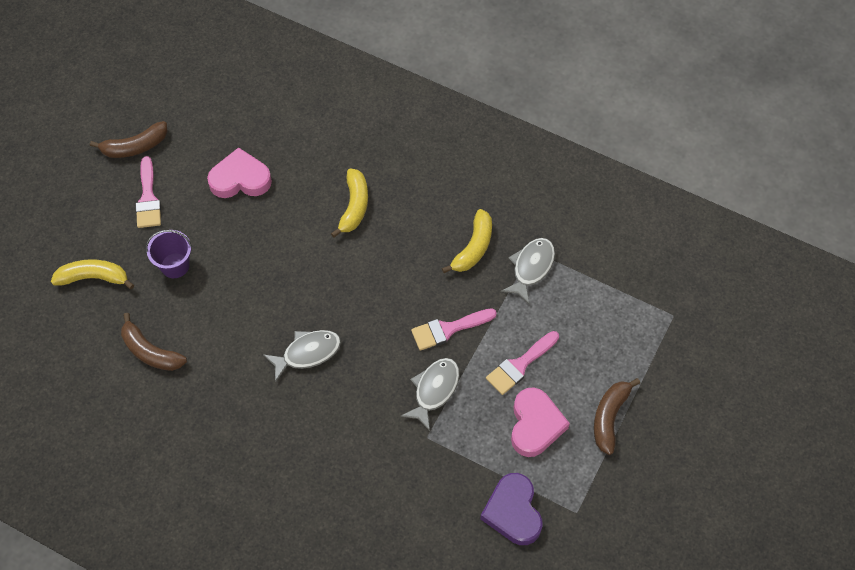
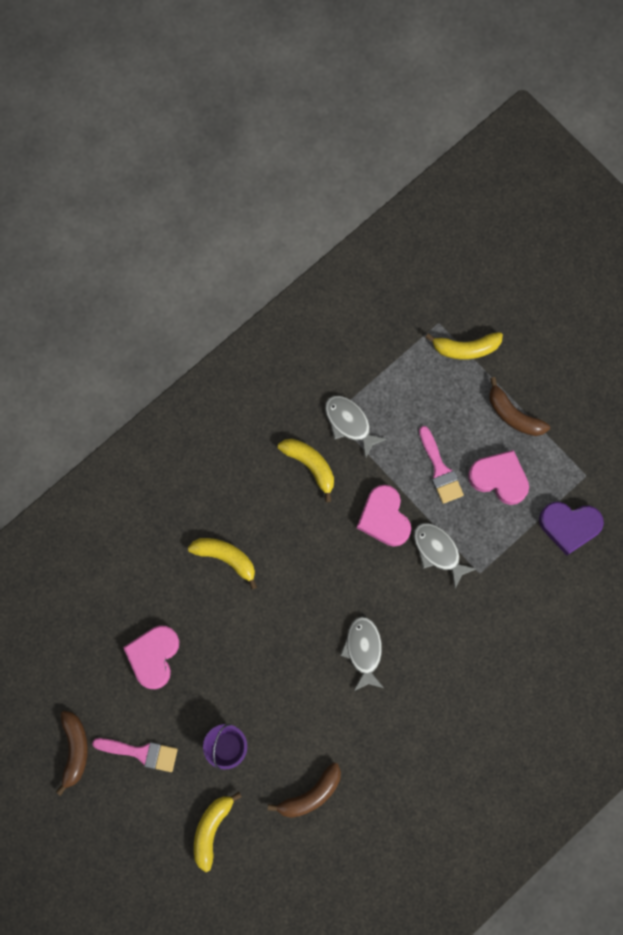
camera: 70 degrees left, 15 degrees up
pink brush [411,308,497,351] -> pink heart [357,485,411,547]
none -> yellow banana [425,332,503,360]

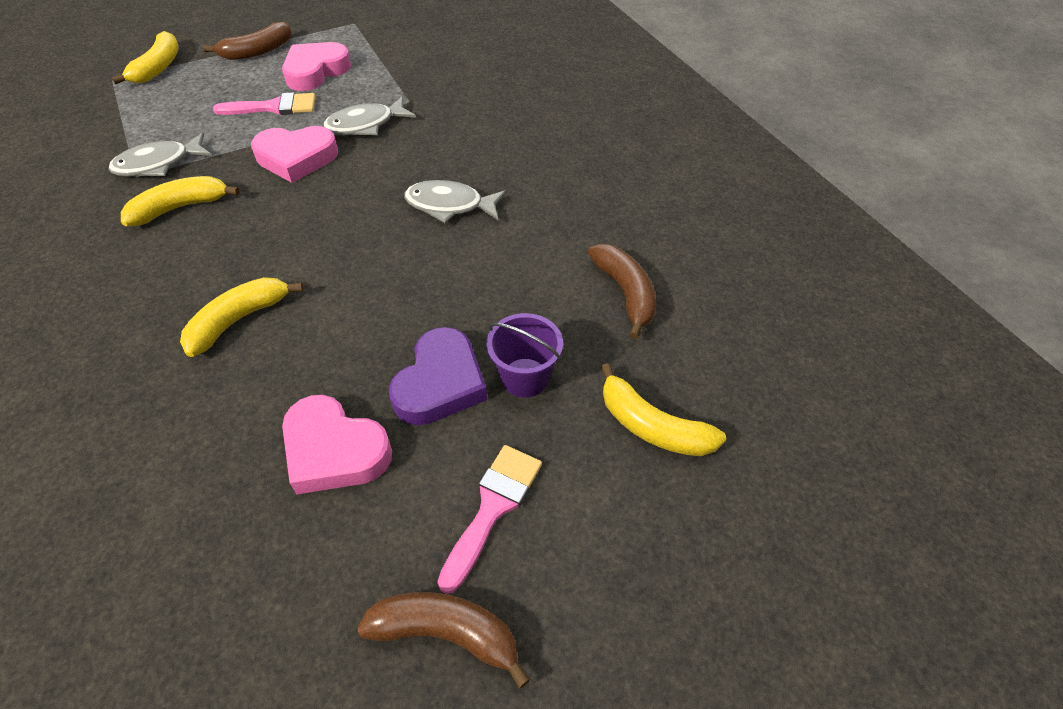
camera: 75 degrees left, 25 degrees down
purple heart [539,502,604,555] -> purple heart moved to [389,327,487,425]

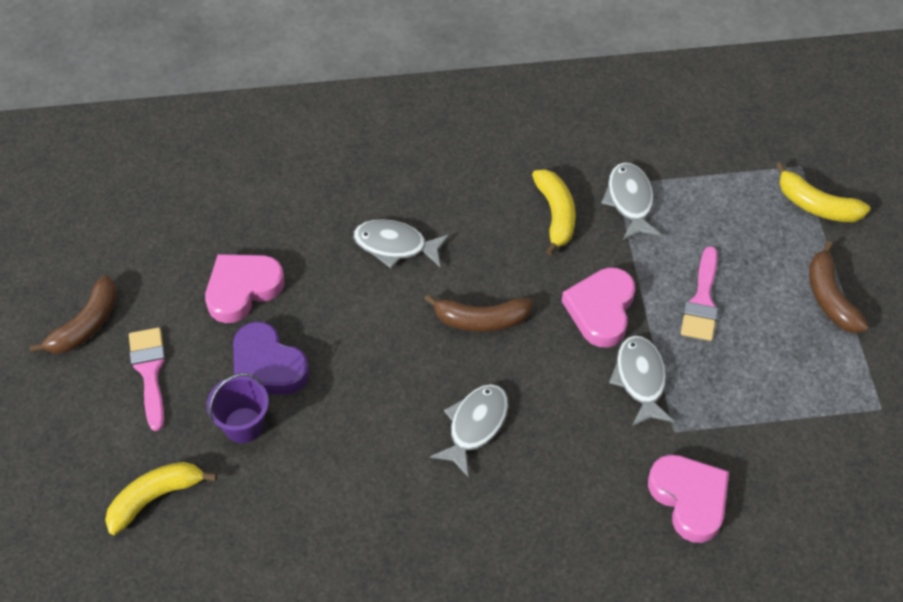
camera: 110 degrees right, 5 degrees up
yellow banana [180,277,303,357] -> grey fish [353,219,450,268]
pink heart [282,42,351,91] -> pink heart moved to [648,455,729,543]
pink brush [438,445,542,594] -> pink brush turned 150 degrees counterclockwise [129,327,166,431]
brown banana [588,244,656,339] -> brown banana moved to [424,294,533,332]

